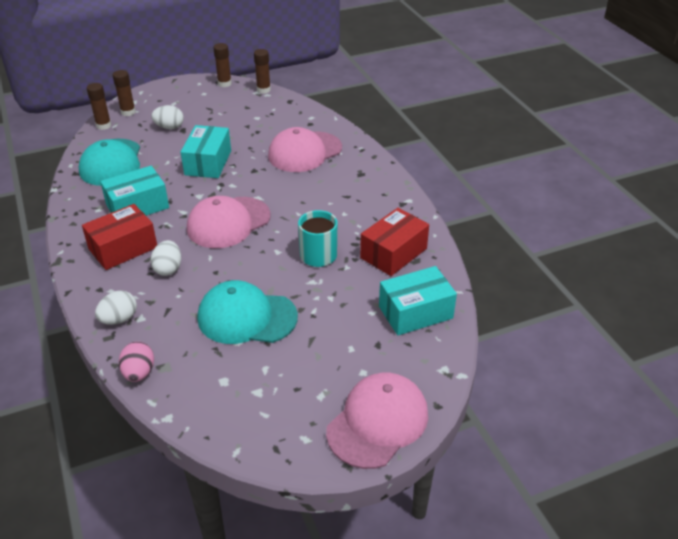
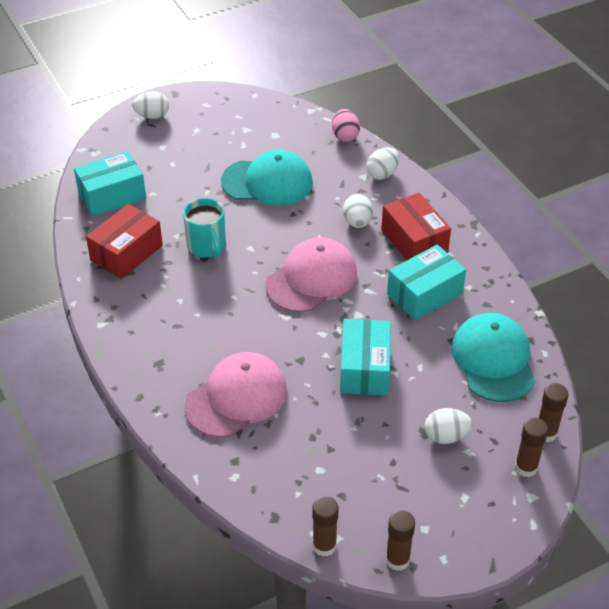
camera: 175 degrees right, 5 degrees up
red box [82,204,157,270] -> red box turned 75 degrees counterclockwise [381,193,451,260]
pink cap [326,373,428,469] -> white egg [132,91,169,119]

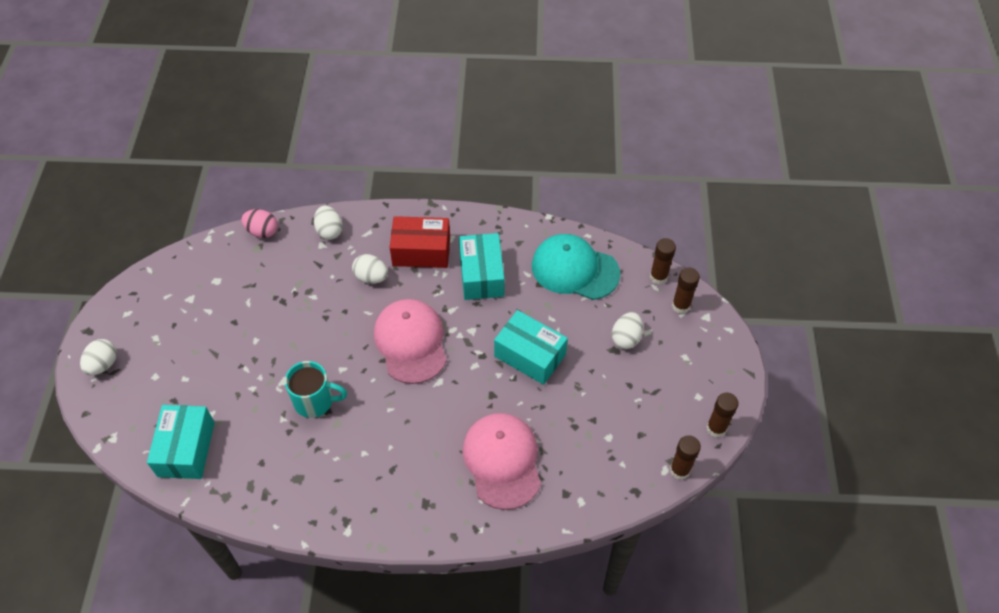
camera: 60 degrees left, 10 degrees up
red box [86,204,163,279] -> none
turquoise cap [221,149,313,206] -> none

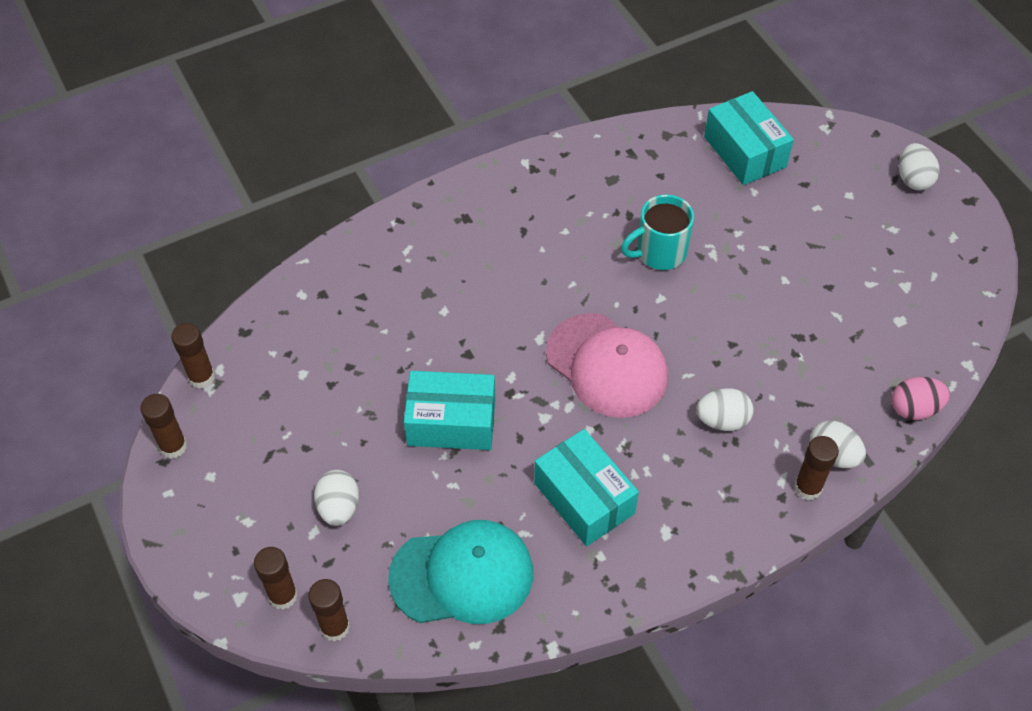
camera: 150 degrees right, 0 degrees up
red box [390,216,450,268] -> none
pink cap [463,413,541,510] -> none
none -> brown glue stick [794,436,839,500]

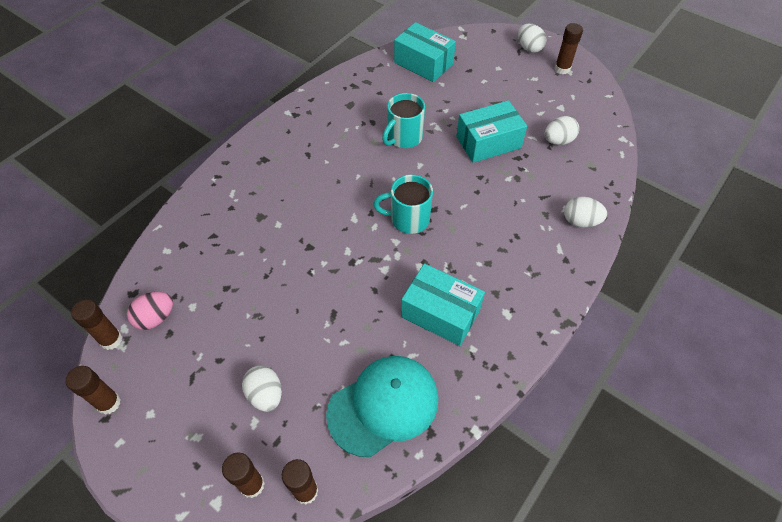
camera: 25 degrees left, 0 degrees up
turquoise box [404,371,495,450] -> turquoise box moved to [456,100,527,163]
pink cap [546,313,668,418] -> turquoise mug [373,175,433,234]
white egg [696,388,754,431] -> white egg moved to [544,116,579,145]
brown glue stick [794,436,839,500] -> brown glue stick moved to [554,23,583,74]
pink egg [892,377,950,420] -> pink egg moved to [127,292,173,330]

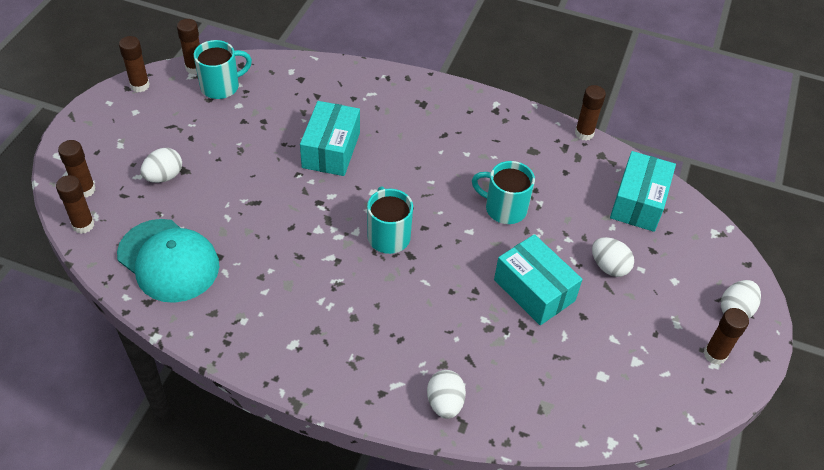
camera: 70 degrees right, 5 degrees down
pink egg [127,292,173,330] -> turquoise mug [194,40,252,99]
turquoise box [401,263,485,346] -> turquoise box moved to [300,101,360,176]
white egg [544,116,579,145] -> white egg moved to [592,237,634,277]
none -> brown glue stick [575,85,606,141]

